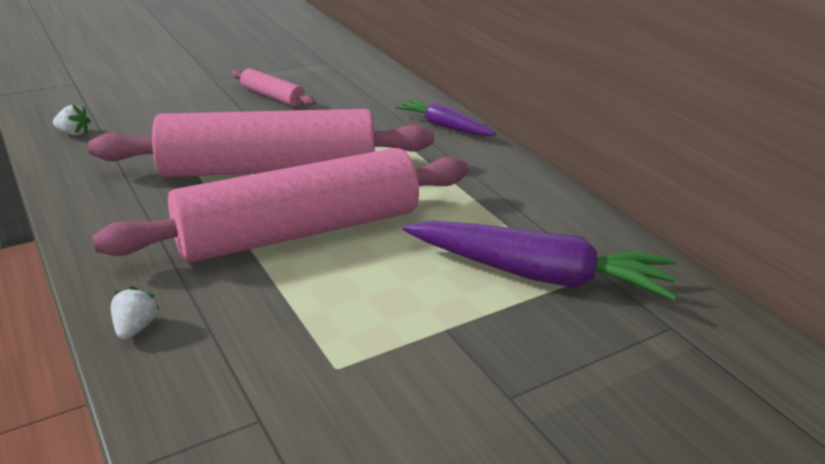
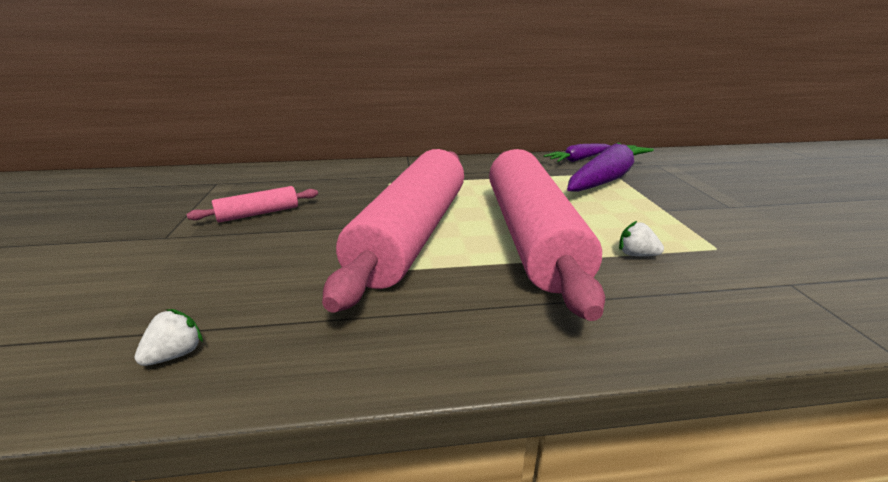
camera: 65 degrees left, 5 degrees down
white strawberry [111,286,159,339] -> white strawberry moved to [619,221,664,256]
purple carrot [395,99,496,136] -> purple carrot moved to [544,144,611,162]

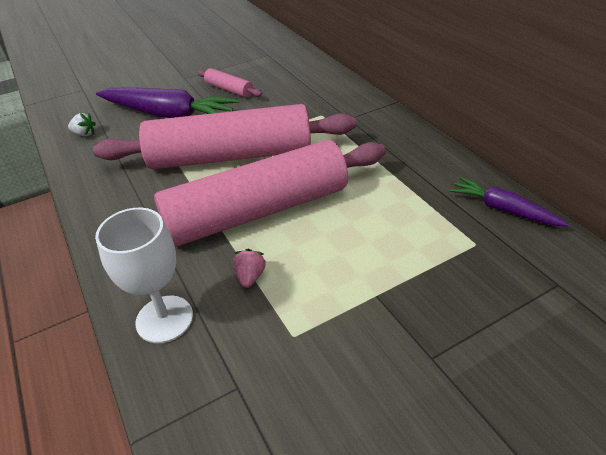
camera: 70 degrees right, 15 degrees up
purple carrot [567,143,654,192] -> purple carrot moved to [96,87,239,118]
white strawberry [619,221,664,256] -> pink strawberry [233,249,266,288]
none -> white goblet [95,208,193,343]

